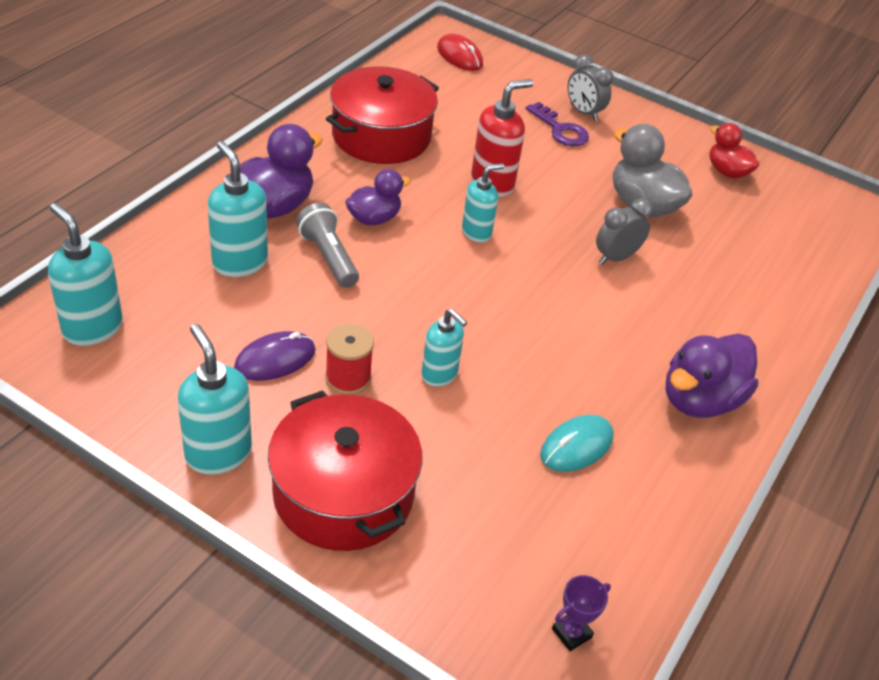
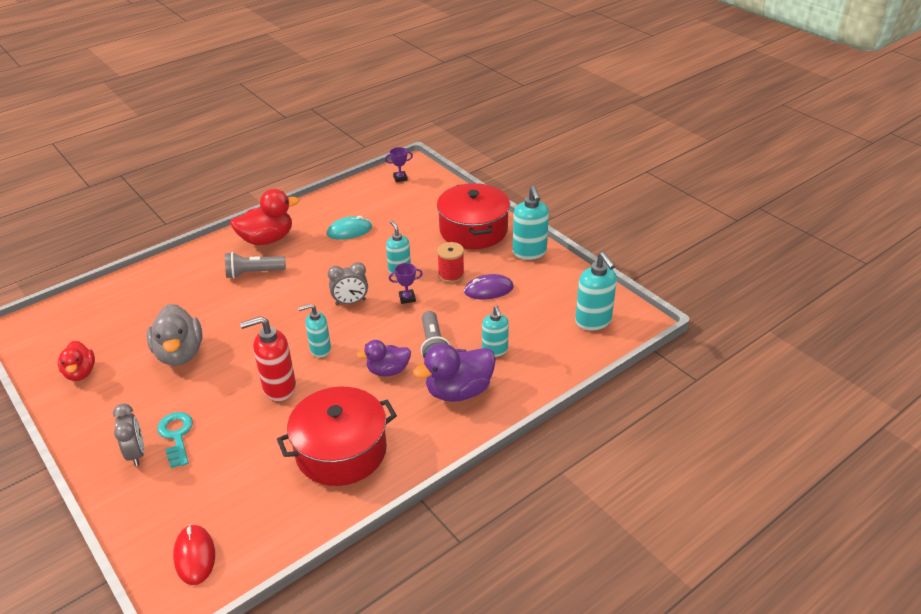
camera: 155 degrees left, 5 degrees down
turquoise soap dispenser [208,141,268,277] -> turquoise soap dispenser [482,306,509,357], size x0.66
purple key [526,102,589,146] -> turquoise key [157,412,193,468]
grey clock [596,198,653,265] -> grey clock moved to [328,262,368,305]
purple duck [665,333,758,418] -> red duck [230,189,299,245]
none -> grey flashlight [225,252,286,279]
none -> purple trophy [389,263,423,304]

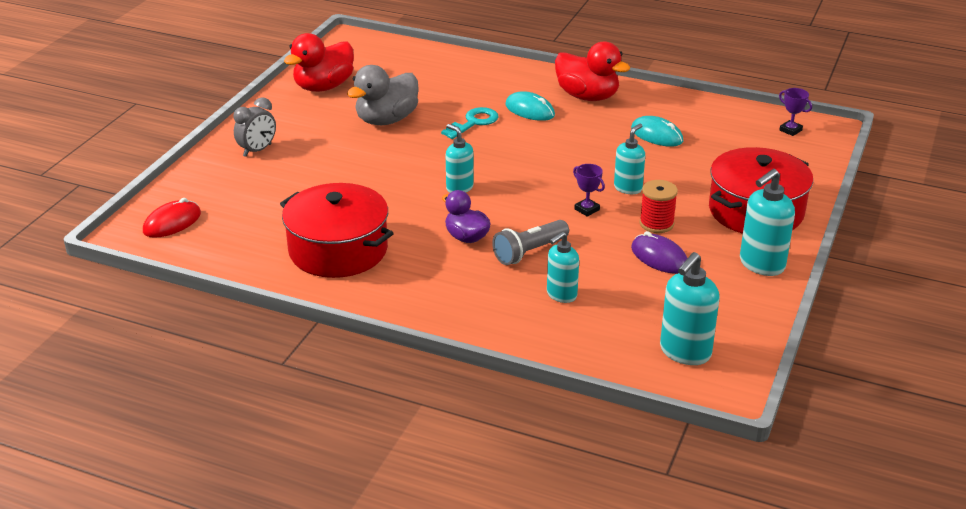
camera: 60 degrees right, 5 degrees down
red duck [58,341,95,381] -> red duck [284,33,354,92], size x1.58
turquoise key [157,412,193,468] -> turquoise key moved to [441,107,498,139]
grey flashlight [225,252,286,279] -> turquoise mouse [505,92,555,121]
red soap dispenser [240,316,296,401] -> none
grey clock [328,262,368,305] -> none
purple duck [413,344,496,402] -> none

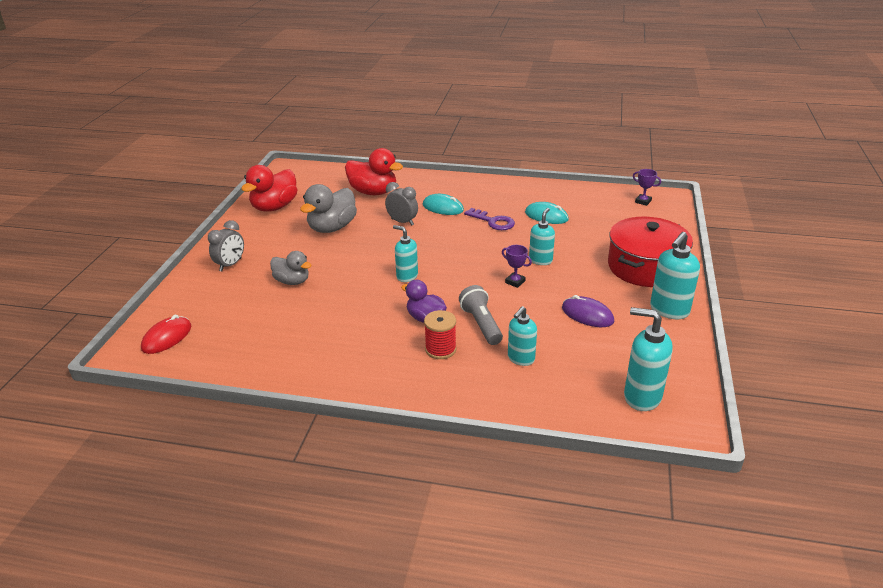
camera: 10 degrees left, 0 degrees up
red pot [280,183,394,278] -> none
turquoise key [441,107,498,139] -> grey clock [385,182,418,226]
grey flashlight [492,220,569,265] -> grey flashlight turned 120 degrees clockwise [459,285,503,345]
red duck [555,41,630,101] -> red duck moved to [345,148,403,195]
red spool [640,180,678,233] -> red spool moved to [424,310,456,359]
turquoise soap dispenser [660,252,720,365] -> turquoise soap dispenser turned 90 degrees clockwise [624,307,673,411]
none -> grey duck [270,251,312,285]
none -> purple key [464,208,515,230]

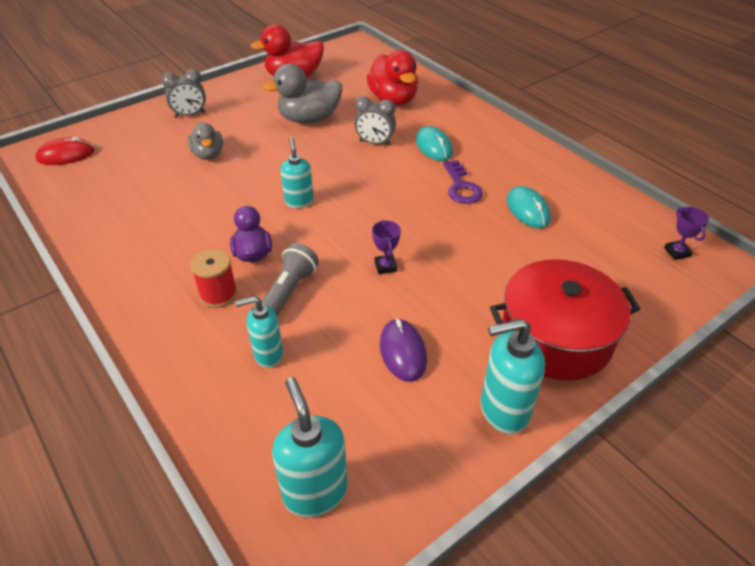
camera: 40 degrees right, 10 degrees up
grey clock [385,182,418,226] -> grey clock turned 120 degrees clockwise [354,96,396,146]
turquoise soap dispenser [529,208,555,265] -> none

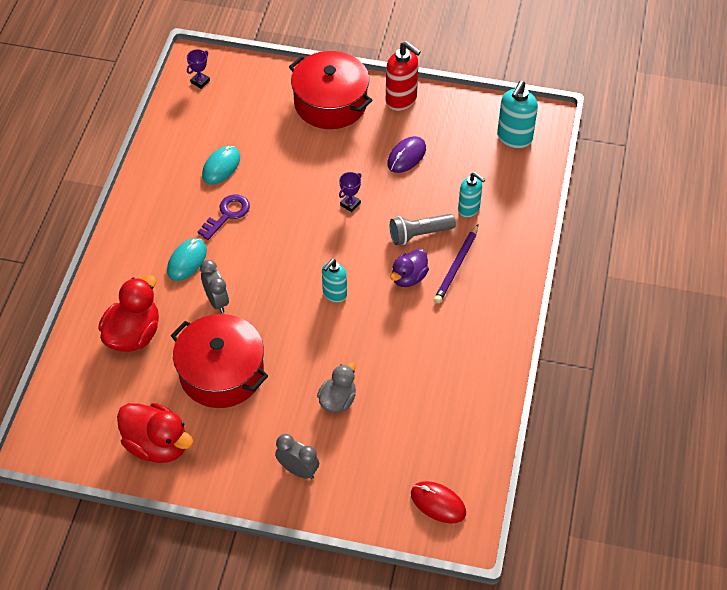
camera: 130 degrees left, 10 degrees up
red spool [190,249,238,308] -> purple pencil [434,224,478,304]
grey duck [262,64,342,124] -> red pot [171,314,268,408]
turquoise soap dispenser [481,318,545,434] -> red soap dispenser [386,41,421,111]

